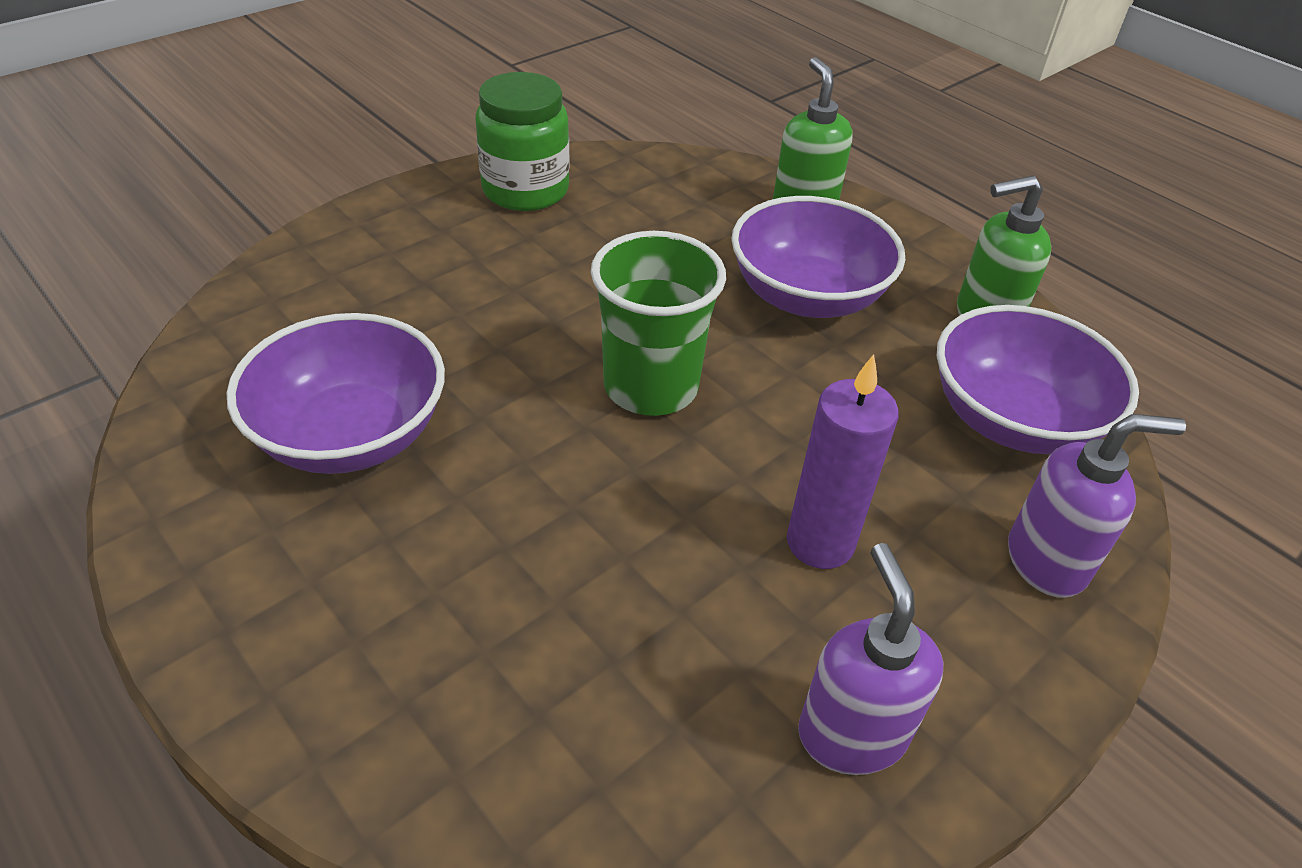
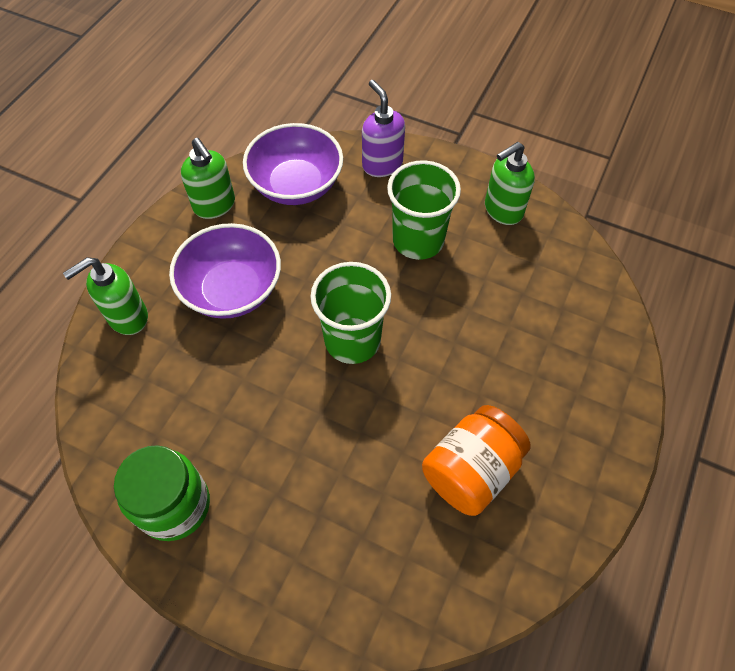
camera: 110 degrees left, 15 degrees up
purple bowl [227,313,445,474] -> orange jar [422,405,531,516]
purple candle [787,354,899,569] -> green cup [387,160,461,260]
purple soap dispenser [798,543,943,775] -> green soap dispenser [485,142,535,225]

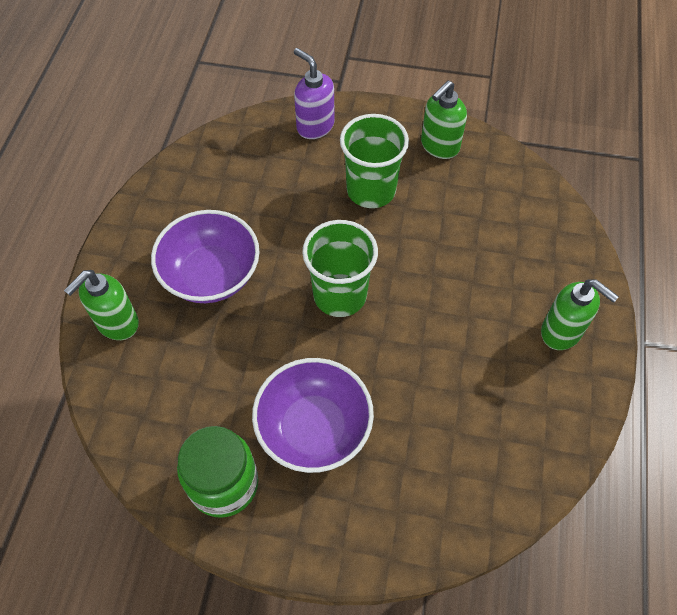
camera: 15 degrees left, 0 degrees up
green soap dispenser [181,138,235,219] -> green soap dispenser moved to [541,279,619,350]
purple bowl [243,123,343,205] -> purple bowl moved to [252,358,374,473]
orange jar [422,405,531,516] -> none

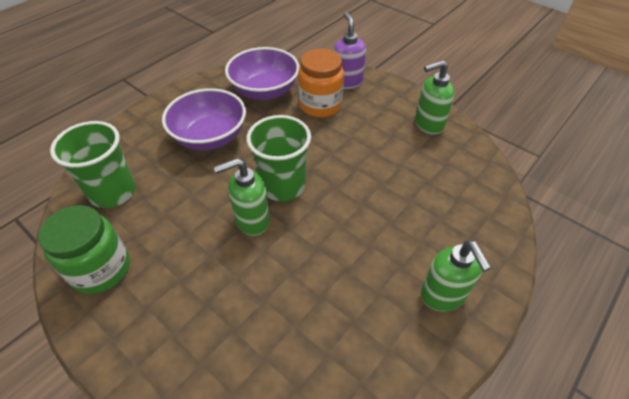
camera: 30 degrees right, 10 degrees down
green soap dispenser [64,270,139,340] -> green soap dispenser moved to [214,158,270,236]
purple bowl [252,358,374,473] -> purple bowl moved to [225,47,299,100]
green cup [340,114,409,208] -> green cup moved to [50,121,136,208]
none -> orange jar [298,49,344,118]

